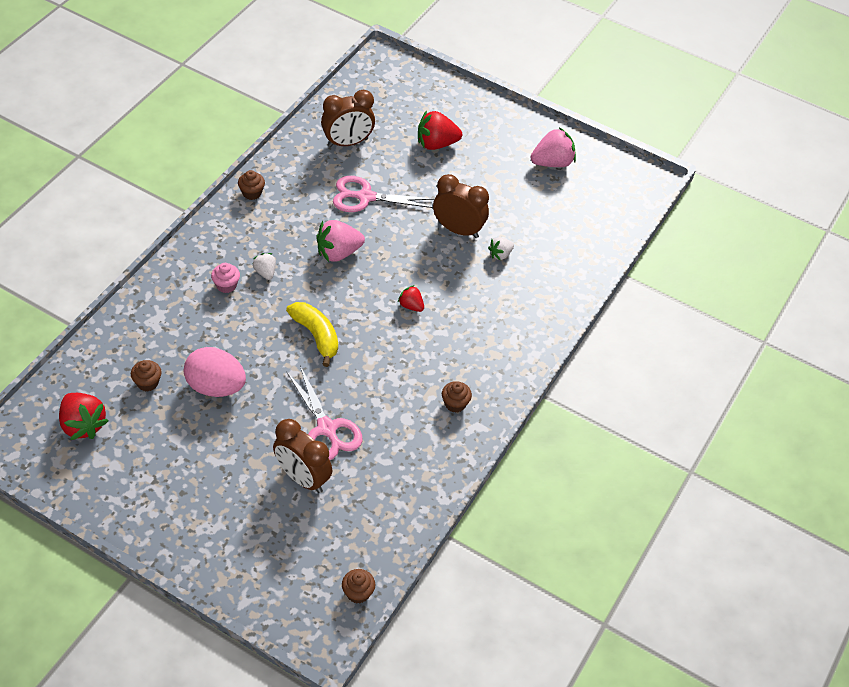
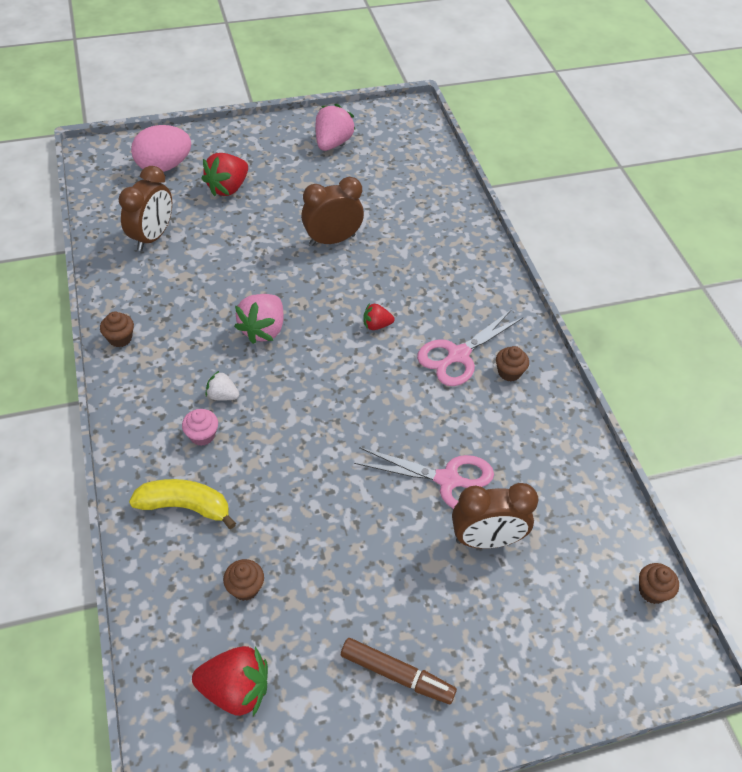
camera: 45 degrees left, 0 degrees up
pink egg [184,347,246,397] -> pink egg moved to [131,125,191,172]
yellow banana [286,302,338,367] -> yellow banana moved to [129,479,236,529]
pink scissors [333,176,435,212] -> pink scissors moved to [417,309,524,386]
white strawberry [488,237,514,261] -> none
none -> brown marker [341,638,457,704]

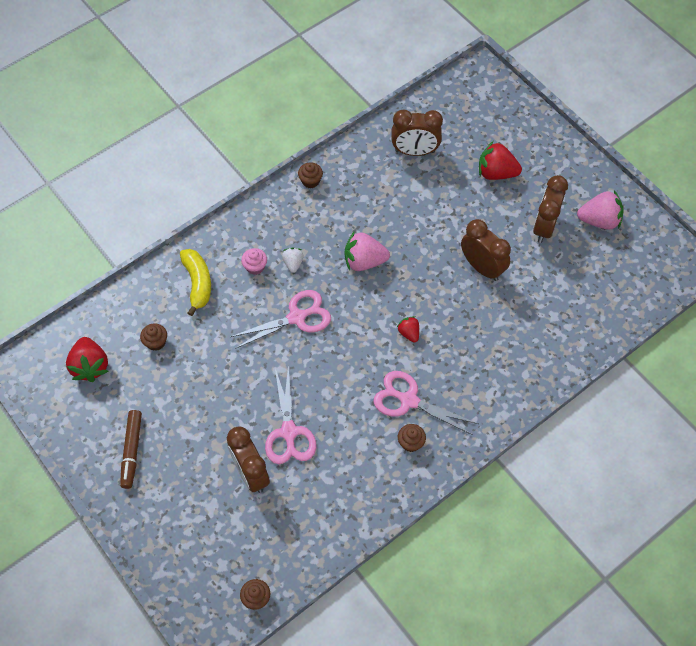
camera: 70 degrees right, 10 degrees up
pink egg [131,125,191,172] -> none
none -> pink scissors [230,290,331,349]
none -> brown clock [533,175,568,243]

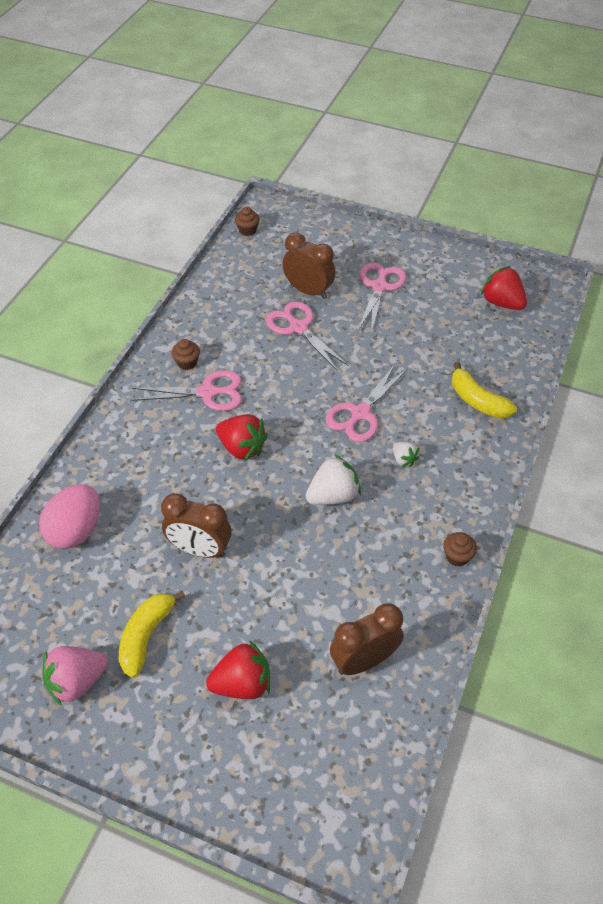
camera: 150 degrees right, 10 degrees down
brown marker [120,410,142,489] -> none
brown cupcake [140,323,167,351] -> none
pink cupcake [241,248,267,275] -> none
pink strawberry [345,231,390,271] -> white strawberry [306,454,361,505]
red strawberry [397,316,419,342] -> red strawberry [216,415,268,461], size x1.80
brown clock [533,175,568,243] -> yellow banana [119,591,185,678]
none -> pink egg [39,484,100,549]
none -> pink scissors [358,263,407,334]

